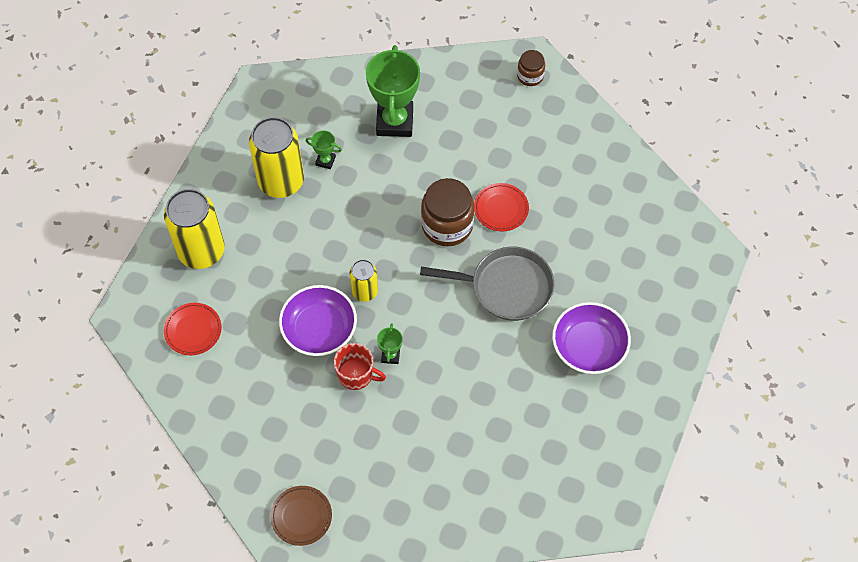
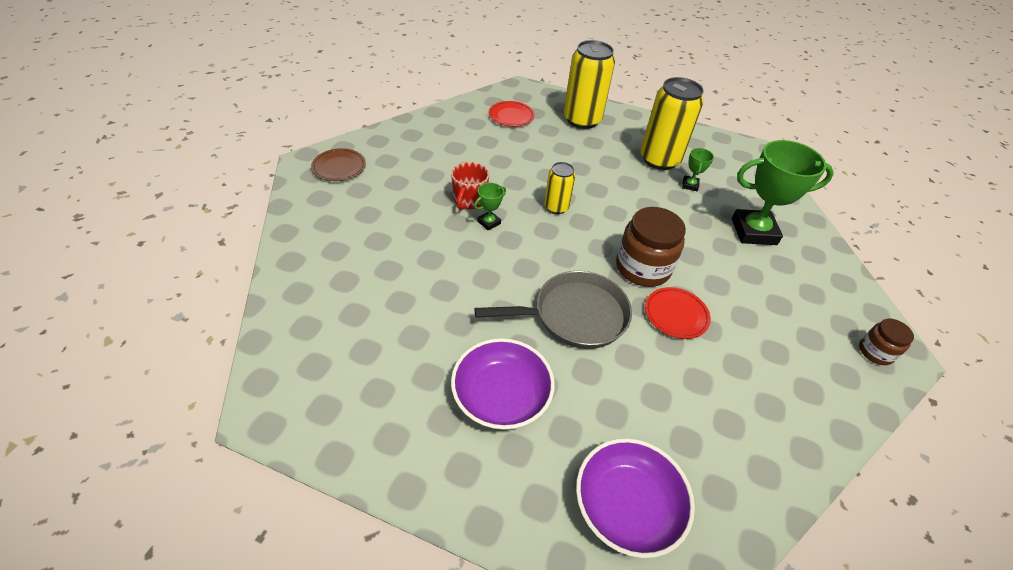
camera: 85 degrees right, 15 degrees down
purple bowl [279,285,357,356] -> purple bowl moved to [576,438,695,558]
green trophy [377,323,403,364] -> green trophy turned 45 degrees counterclockwise [474,183,506,231]
grey pan [420,246,555,321] -> grey pan turned 105 degrees counterclockwise [474,271,632,349]

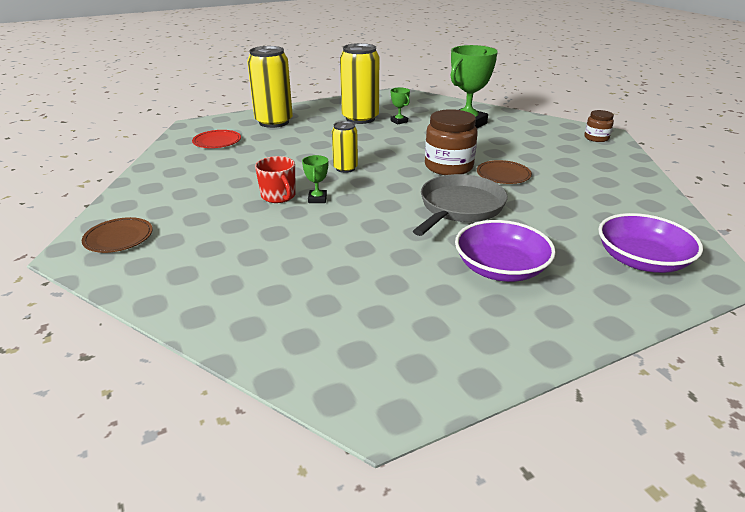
camera: 45 degrees left, 15 degrees down
red plate [645,287,711,339] -> brown plate [477,160,532,184]

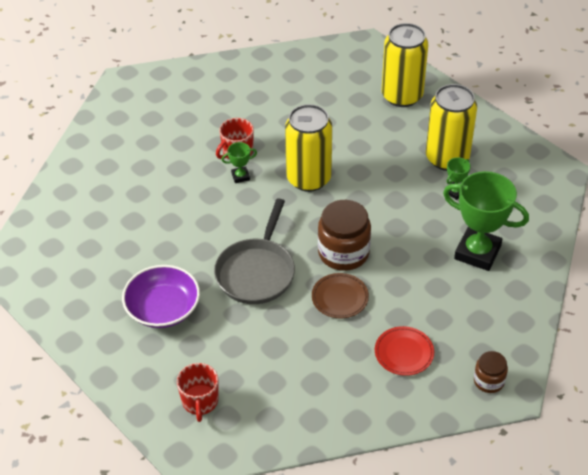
camera: 75 degrees right, 15 degrees up
brown plate [82,217,153,253] -> none
red plate [192,130,241,148] -> red plate moved to [375,326,434,376]
yellow can [332,121,358,173] -> yellow can [285,104,332,192], size x1.85
grey pan [413,174,508,236] -> grey pan turned 90 degrees clockwise [214,198,295,304]
purple bowl [598,213,703,273] -> red mug [177,363,218,422]

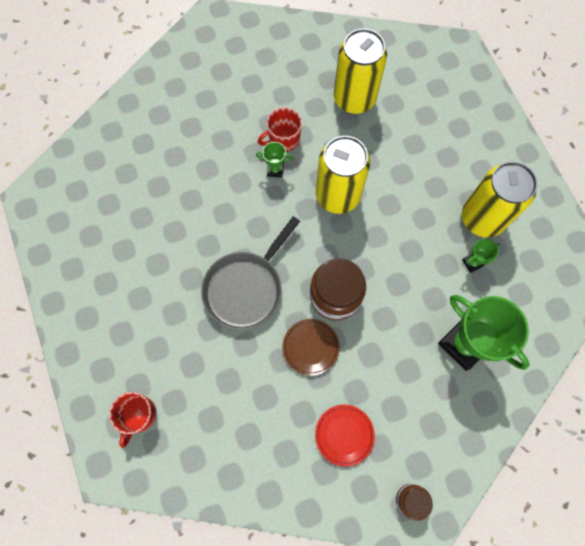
camera: 20 degrees right, 25 degrees up
purple bowl [122,265,200,328] -> none
yellow can [382,23,428,107] -> yellow can moved to [334,29,387,114]

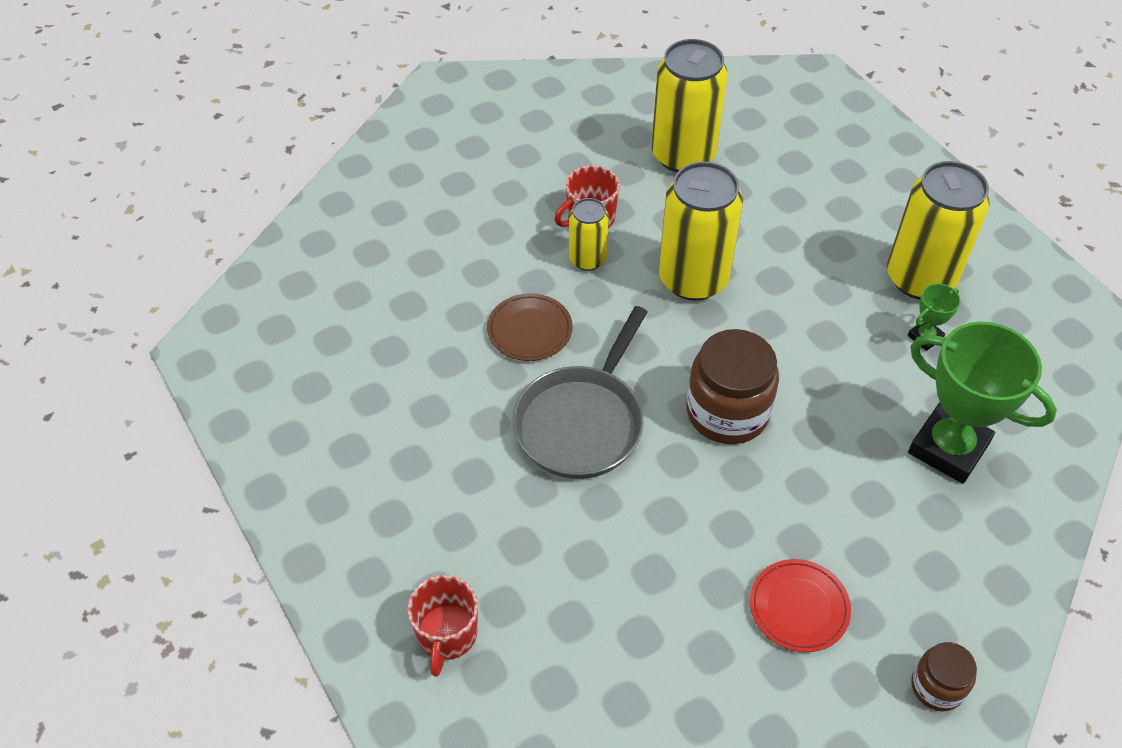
camera: 10 degrees left, 20 degrees down
green trophy [256,142,293,178] -> yellow can [569,198,609,271]
brown plate [282,319,340,376] -> brown plate moved to [487,293,573,361]

